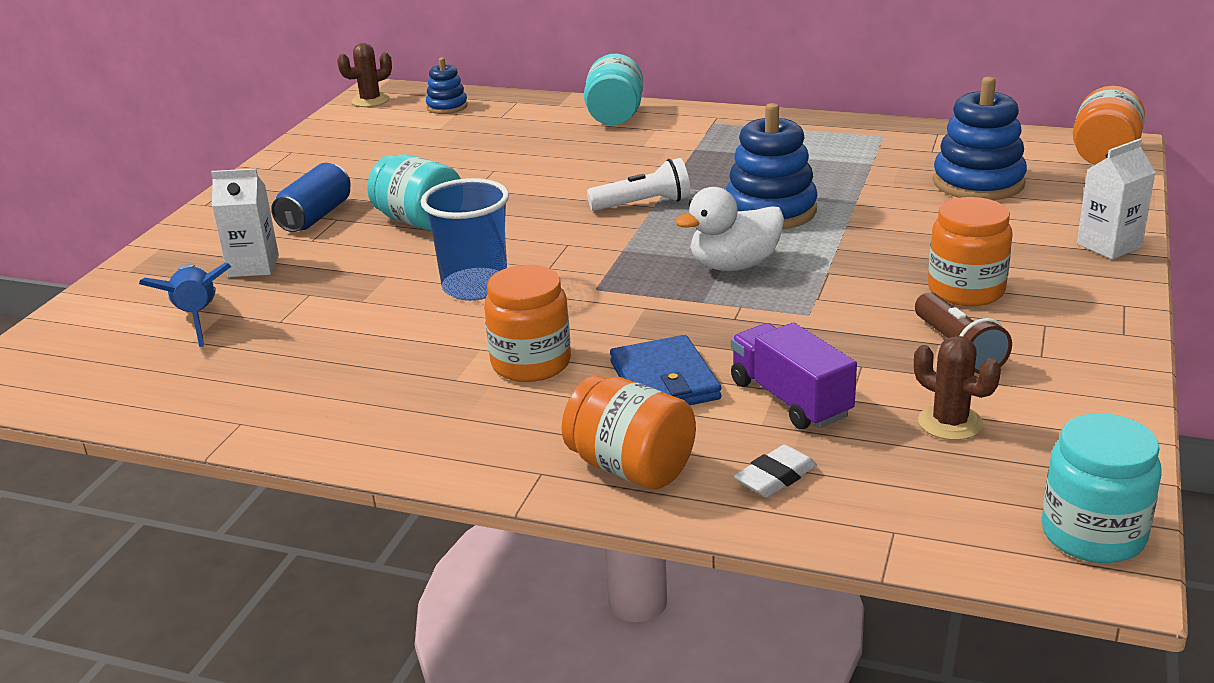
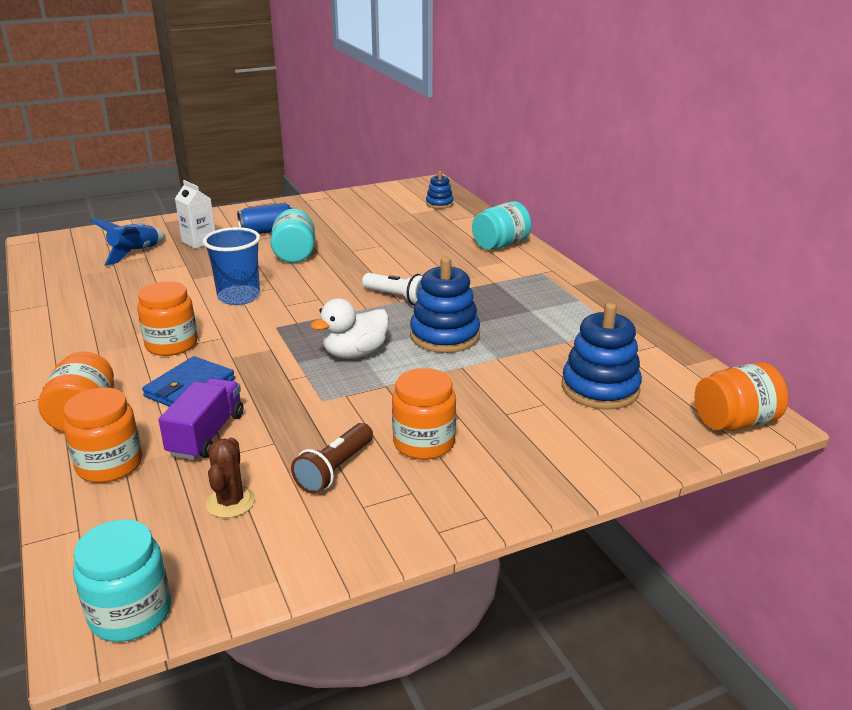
camera: 45 degrees right, 0 degrees up
brown cactus [337,43,392,107] -> none
white duck [675,187,784,271] -> white duck turned 60 degrees counterclockwise [311,298,389,359]
white eraser [734,445,817,497] -> orange jar [63,388,142,483]
white carton [1077,139,1156,259] -> none

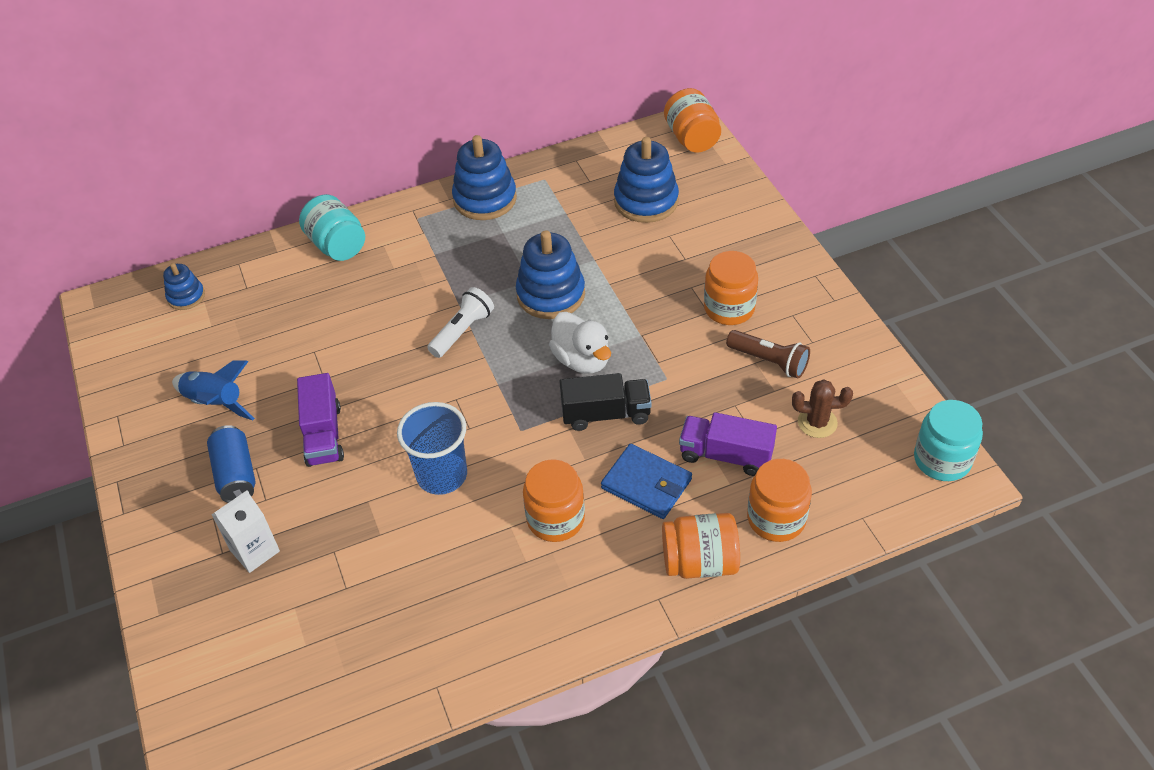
camera: 85 degrees left, 20 degrees up
blue rocket [89,218,166,266] -> blue rocket moved to [172,360,255,420]
turquoise jar [270,209,315,263] -> purple truck [297,373,344,467]
none -> blue stacking toy [452,135,517,220]
none -> black truck [559,373,652,431]

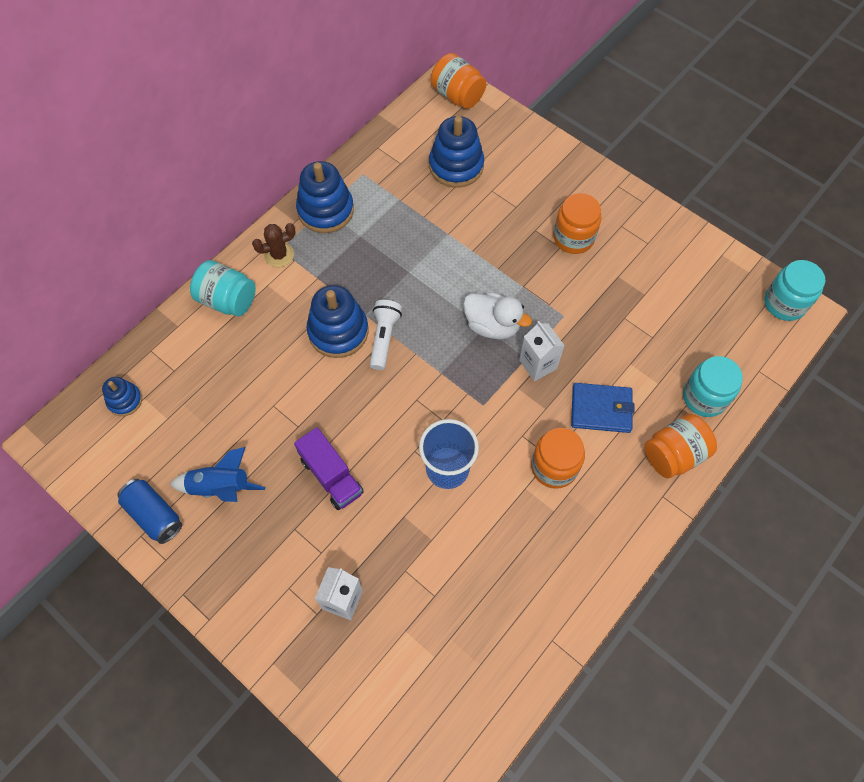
camera: 30 degrees left, 15 degrees up
blue can [207,425,255,503] -> blue can moved to [117,479,182,544]
blue stacking toy [516,230,585,319] -> blue stacking toy moved to [307,285,368,358]
black truck [559,373,652,431] -> white carton [519,321,565,381]
purple truck [679,412,777,476] -> none
brown flashlight [726,330,810,378] -> none
orange jar [747,459,812,542] -> turquoise jar [683,356,743,417]
brown cactus [792,379,853,438] -> brown cactus moved to [252,223,296,267]

